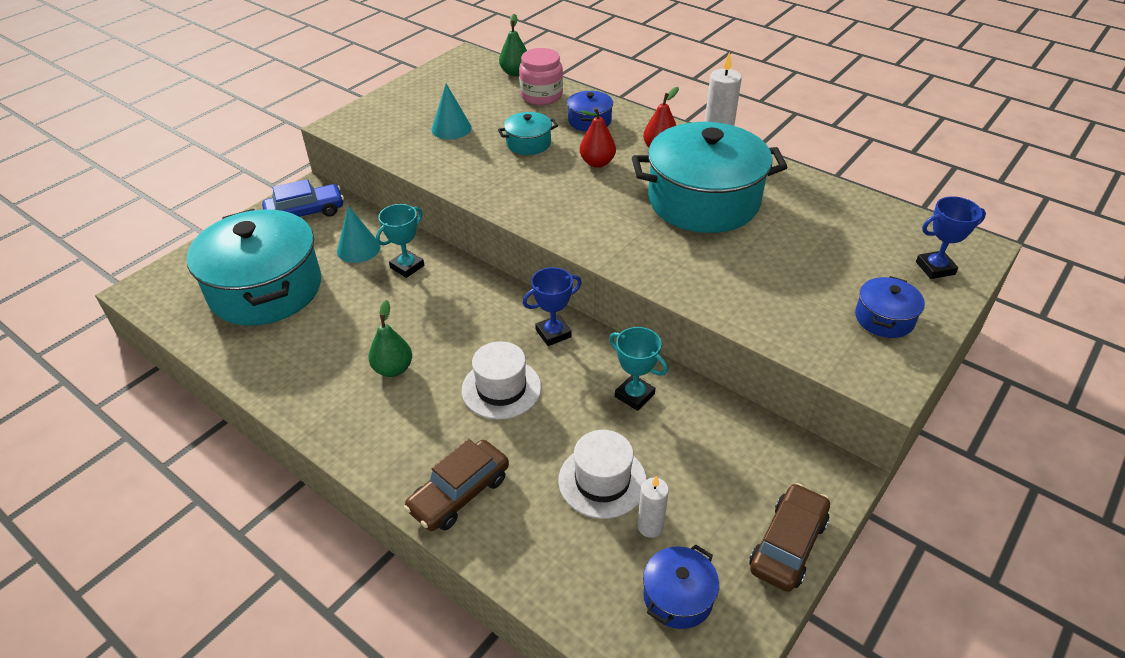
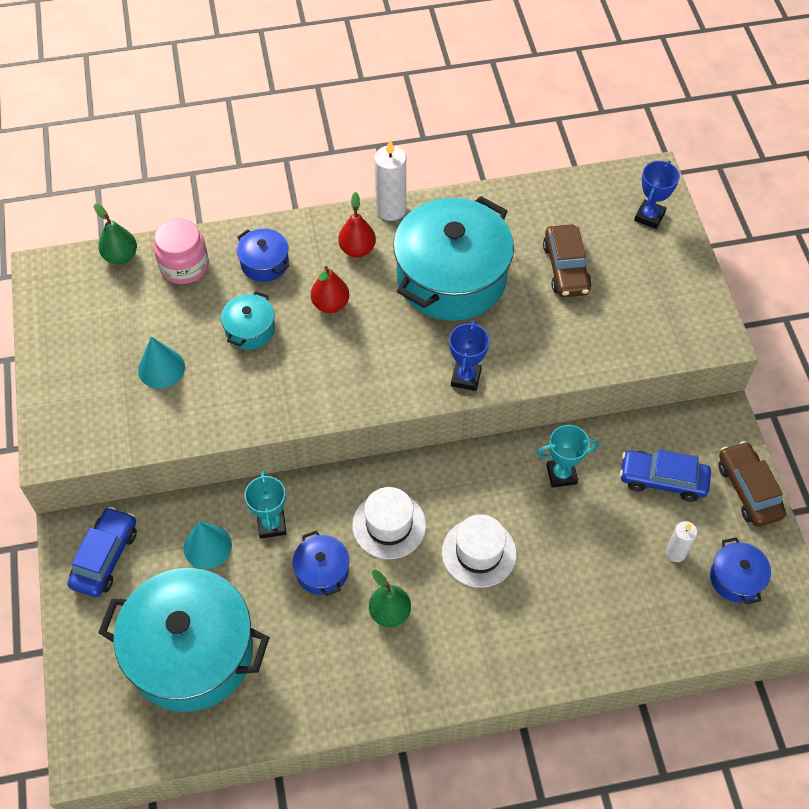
camera: 50 degrees left, 15 degrees up
brown car [404,439,509,531] -> brown car moved to [543,225,592,297]
blue trophy [523,267,582,346] -> blue trophy moved to [449,320,489,391]
white hat [558,430,647,519] -> white hat moved to [352,487,426,559]
blue pot [855,276,925,338] -> blue pot moved to [292,530,349,596]
none -> blue car [620,449,711,502]

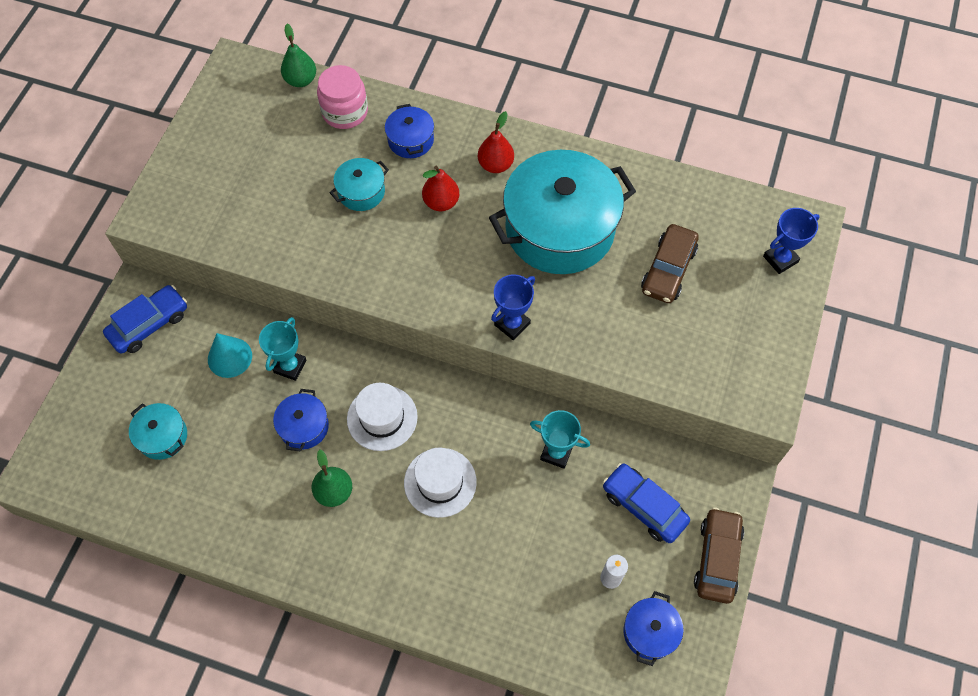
camera: 30 degrees right, 5 degrees up
turquoise pot [98,568,270,712] -> turquoise pot [129,403,187,460], size x0.44
turquoise cone [138,336,185,389] -> none
white candle [374,140,406,221] -> none

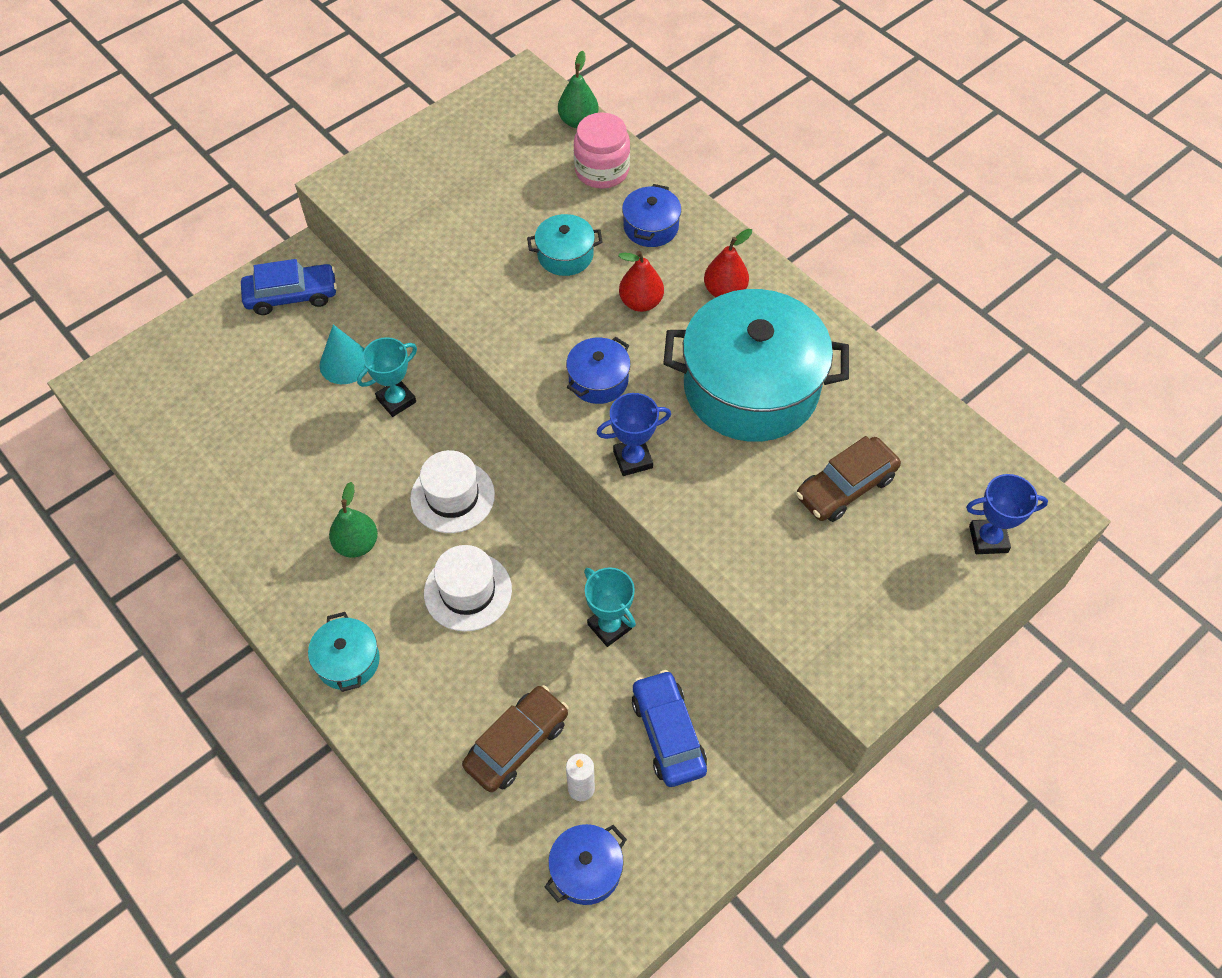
camera: 30 degrees right, 5 degrees down
turquoise pot [129,403,187,460] -> turquoise pot moved to [308,612,380,692]
blue pot [273,389,329,452] -> blue pot moved to [566,337,631,404]
brown car [694,507,744,604] -> brown car moved to [462,685,568,792]

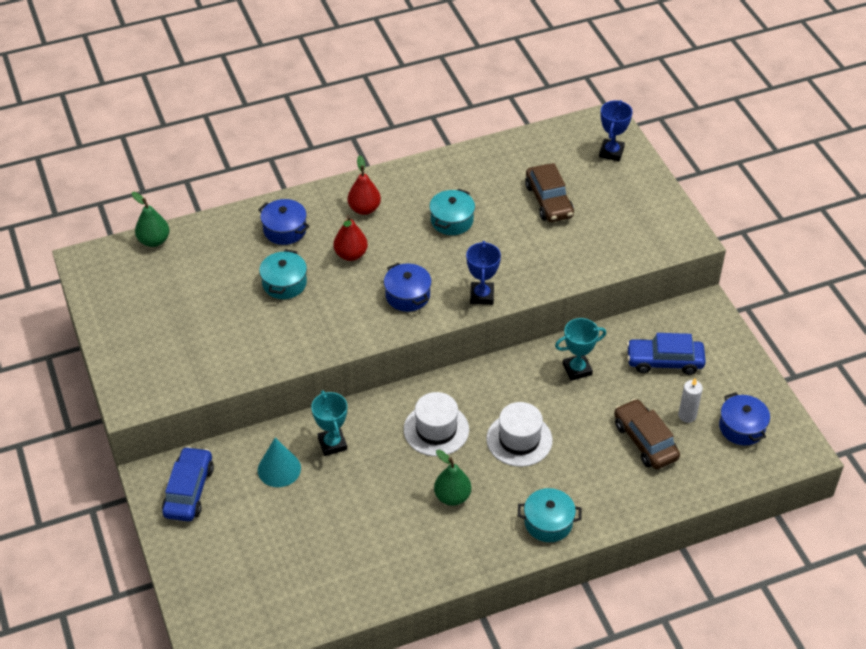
camera: 70 degrees left, 10 degrees down
pink jar [574,112,630,189] -> none
turquoise pot [663,289,849,442] -> turquoise pot [429,189,475,235], size x0.44

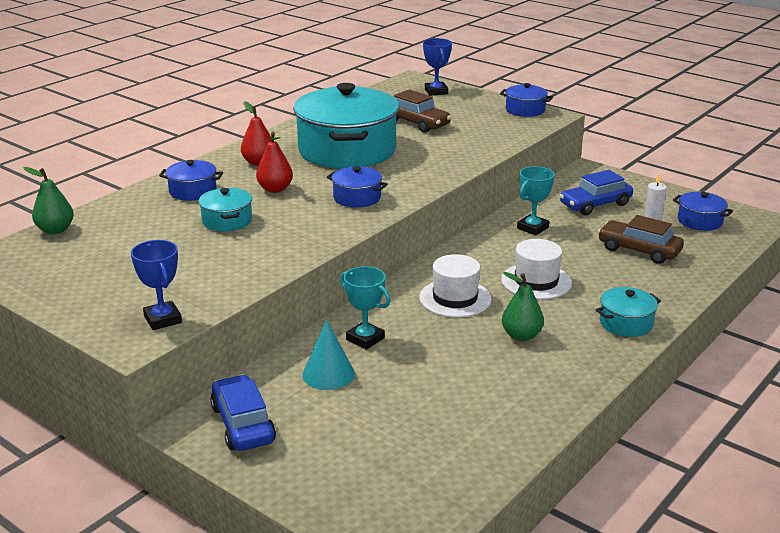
camera: 30 degrees left, 20 degrees down
turquoise pot [429,189,475,235] -> turquoise pot [293,83,399,169], size x2.27
blue trophy [466,241,501,305] -> blue trophy moved to [131,240,182,330]
none -> blue pot [500,83,553,117]

